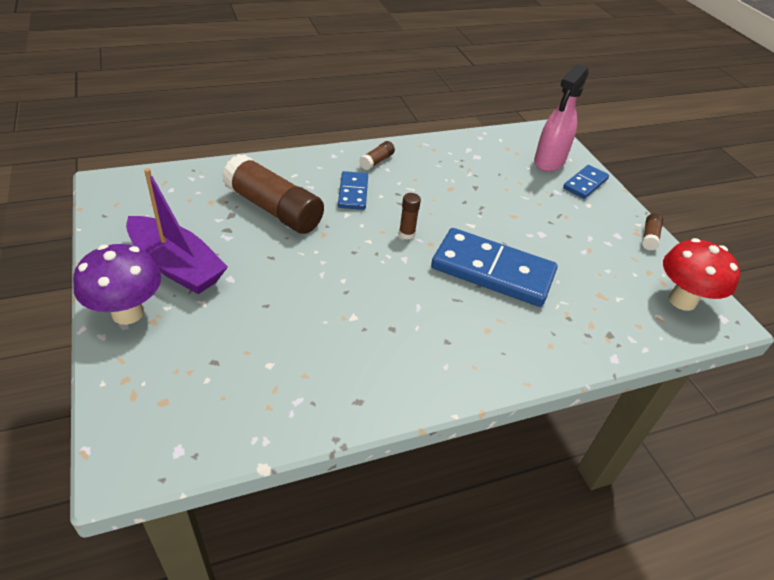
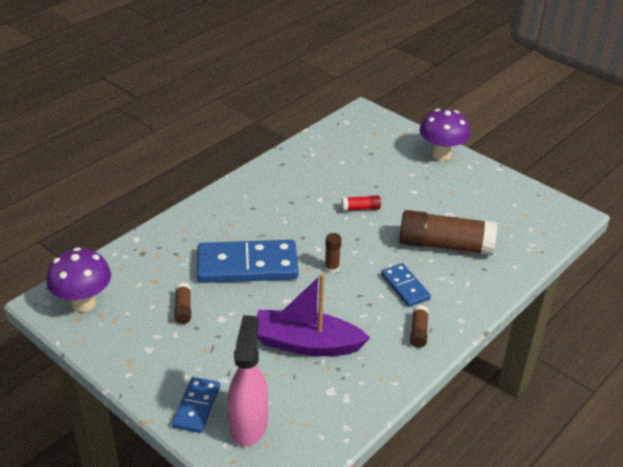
camera: 155 degrees right, 5 degrees down
purple boat [126,168,228,294] -> purple boat moved to [257,273,370,356]
brown glue stick [642,213,663,250] -> brown glue stick moved to [174,283,191,324]
red mushroom [663,238,740,311] -> purple mushroom [46,247,111,312]
none -> red glue stick [341,195,381,211]

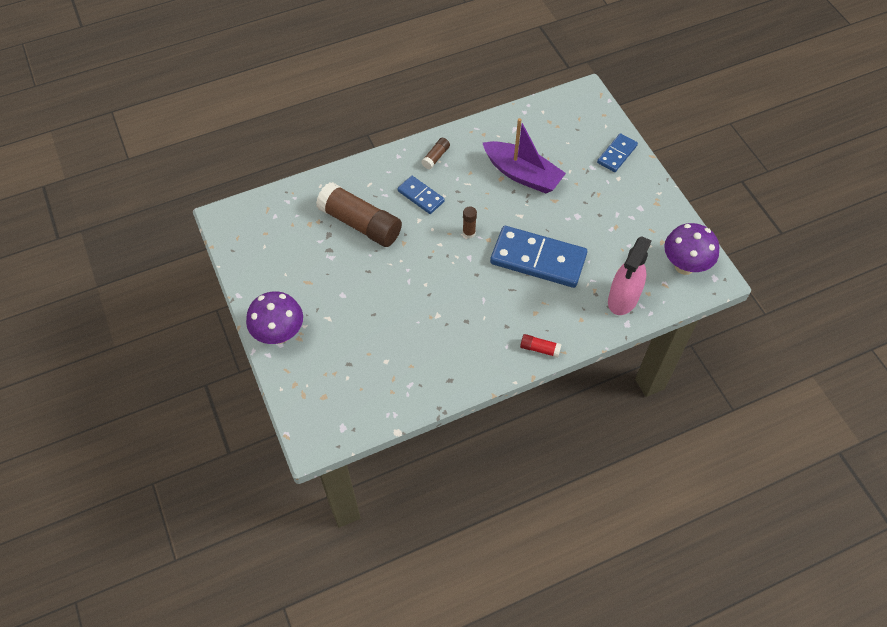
camera: 155 degrees left, 20 degrees up
brown glue stick [174,283,191,324] -> none
pink spray bottle [227,315,268,446] -> pink spray bottle moved to [608,236,652,315]
red glue stick [341,195,381,211] -> red glue stick moved to [520,334,562,358]
blue domino [381,263,431,307] -> blue domino turned 45 degrees counterclockwise [397,176,445,214]

